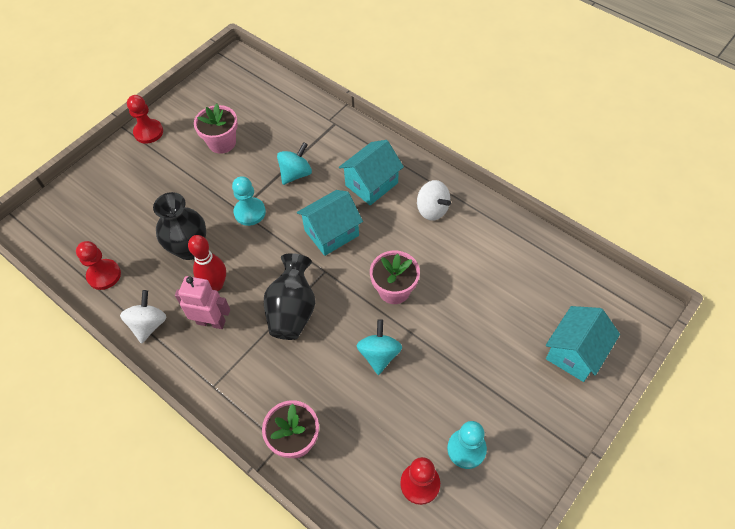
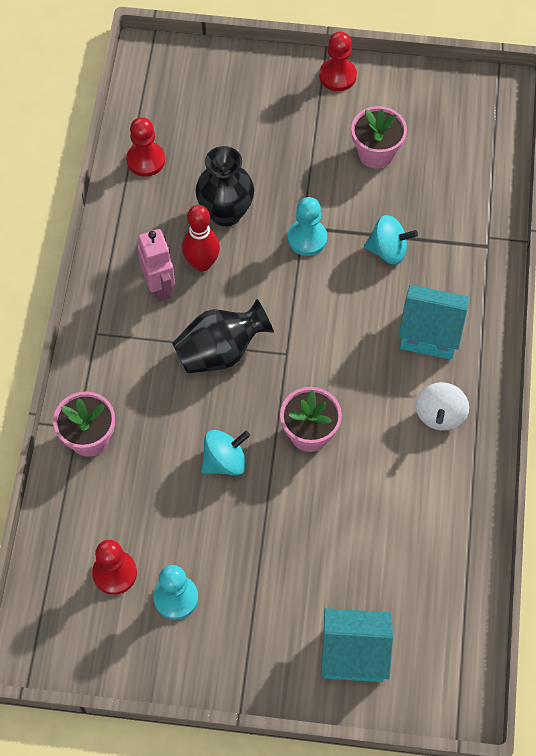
camera: 55 degrees right, 5 degrees up
white spinning top [120,290,167,344] -> none
turquoise house [297,190,363,256] -> none

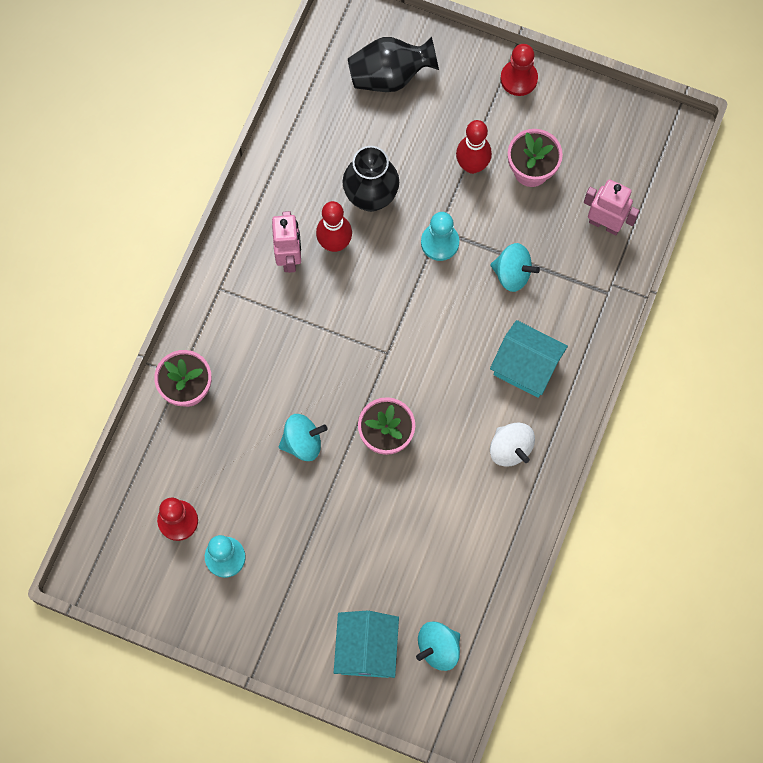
camera: 15 degrees right, 10 degrees up
red pawn [126,117,165,177] -> none
black vase [172,299,274,373] -> black vase moved to [348,36,439,92]
turquoise house [321,608,393,682] -> turquoise house turned 75 degrees clockwise [334,610,399,678]
white spinning top [416,382,469,431] -> white spinning top turned 60 degrees counterclockwise [490,422,535,467]
none -> turquoise spinning top [416,622,460,671]
none -> red bowling pin [456,120,492,174]
none -> pink robot [584,179,640,235]

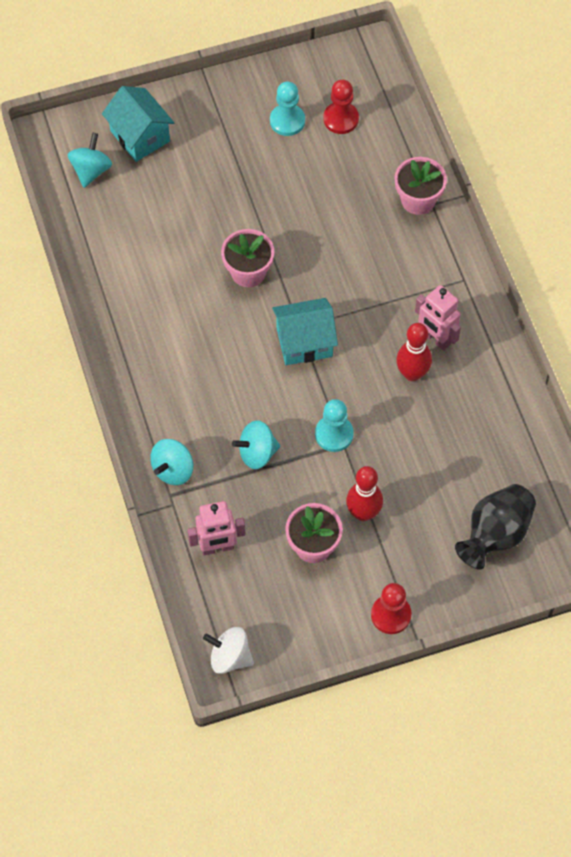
camera: 140 degrees right, 10 degrees down
turquoise spinning top [279,414,328,461] -> turquoise spinning top moved to [150,439,194,485]
black vase [342,146,399,212] -> none
turquoise house [490,320,568,398] -> turquoise house moved to [272,298,338,365]
white spinning top [490,422,535,467] -> white spinning top moved to [203,627,254,674]

